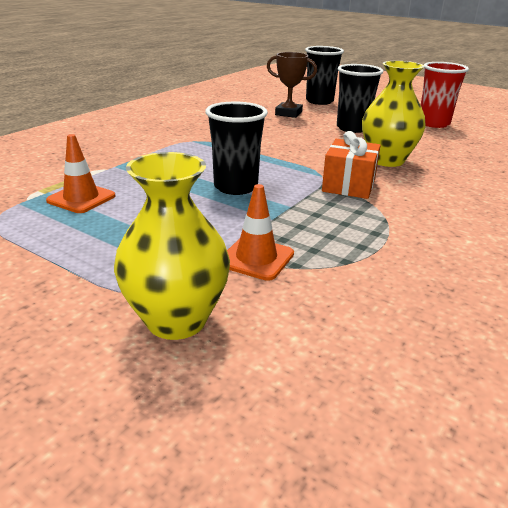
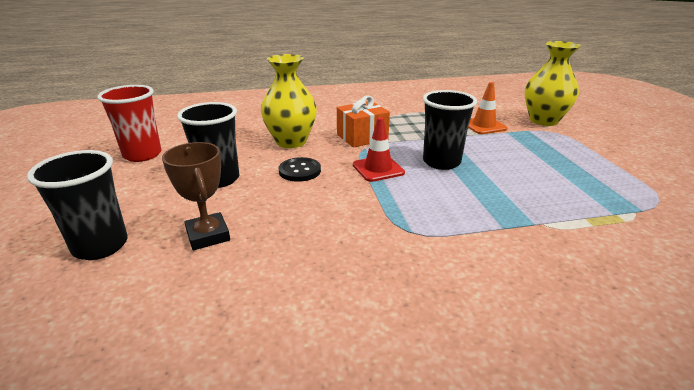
camera: 135 degrees left, 0 degrees up
orange traffic cone [46,134,116,213] -> none
none -> black button [279,157,321,182]
none -> red traffic cone [353,117,405,182]

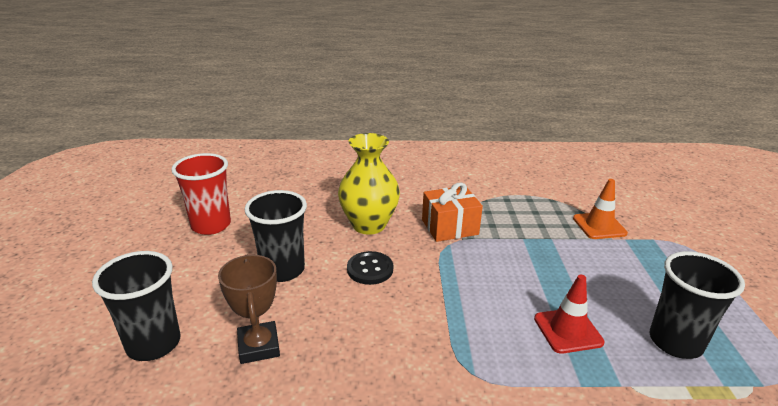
camera: 10 degrees right, 0 degrees up
red traffic cone [353,117,405,182] -> red traffic cone moved to [534,275,604,354]
black cup [423,90,477,170] -> black cup moved to [650,251,745,359]
yellow vase [525,41,581,126] -> none

